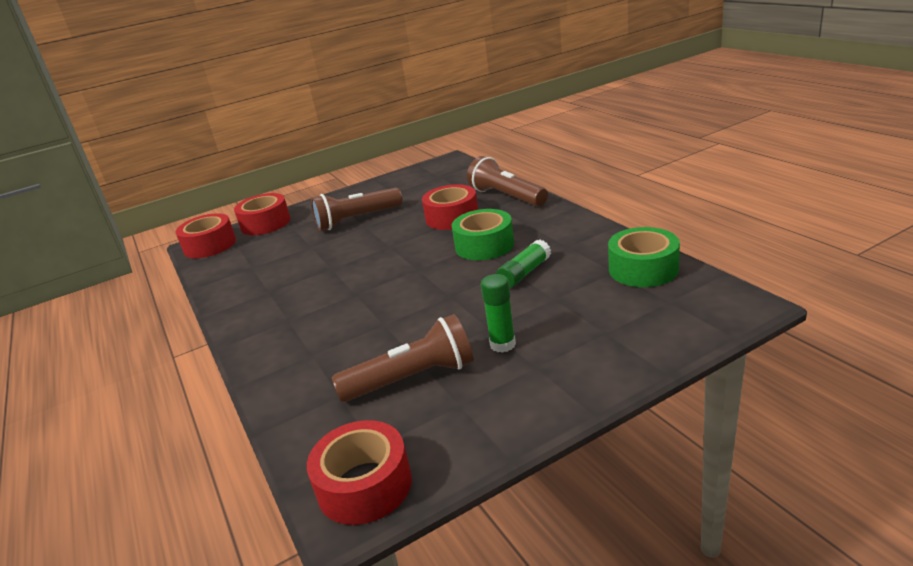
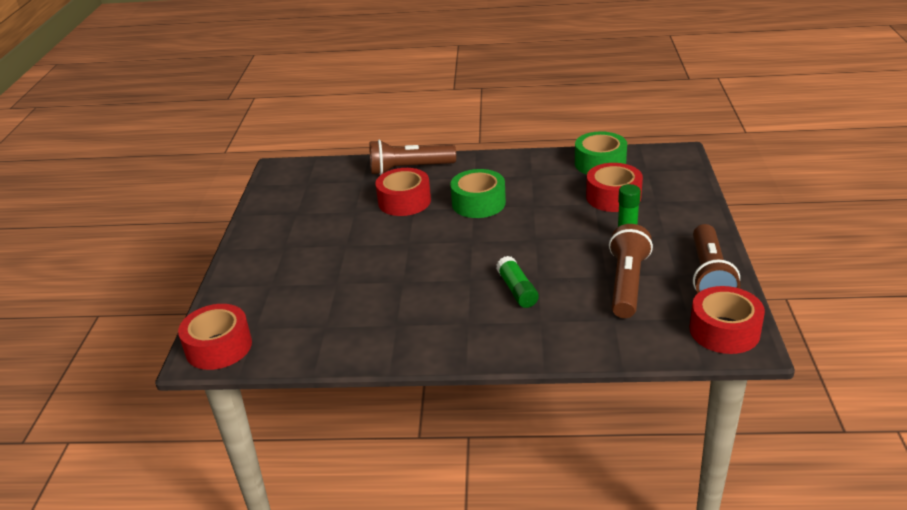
camera: 60 degrees left, 5 degrees up
red tape [234,193,291,235] -> red tape moved to [586,163,643,212]
brown flashlight [311,188,403,231] -> brown flashlight moved to [693,224,740,294]
green glue stick [497,240,551,288] -> green glue stick moved to [496,256,539,308]

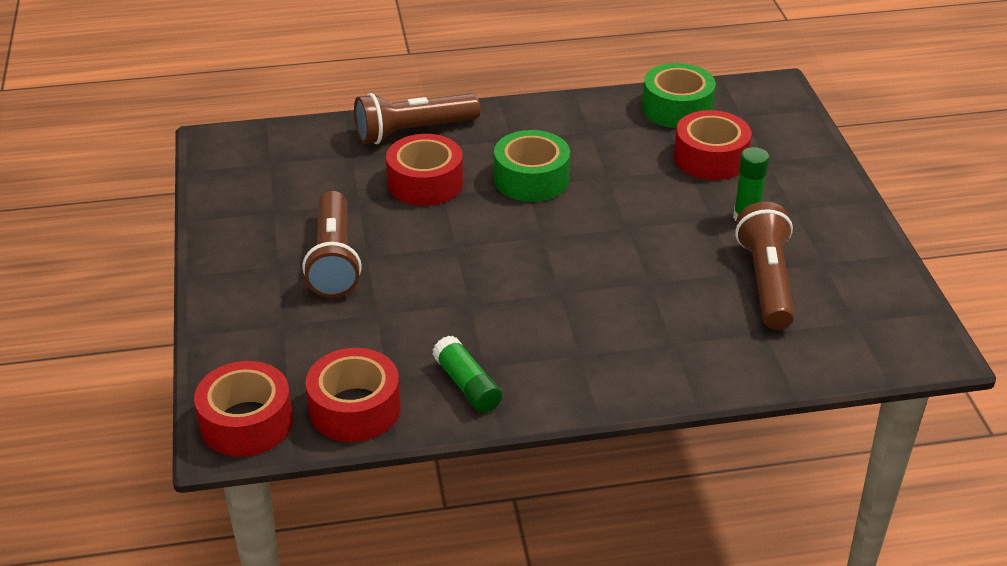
camera: 15 degrees left, 5 degrees up
green glue stick [496,256,539,308] -> green glue stick moved to [433,336,502,413]
red tape [690,286,765,354] -> red tape moved to [306,348,401,442]
brown flashlight [693,224,740,294] -> brown flashlight moved to [302,191,362,298]

